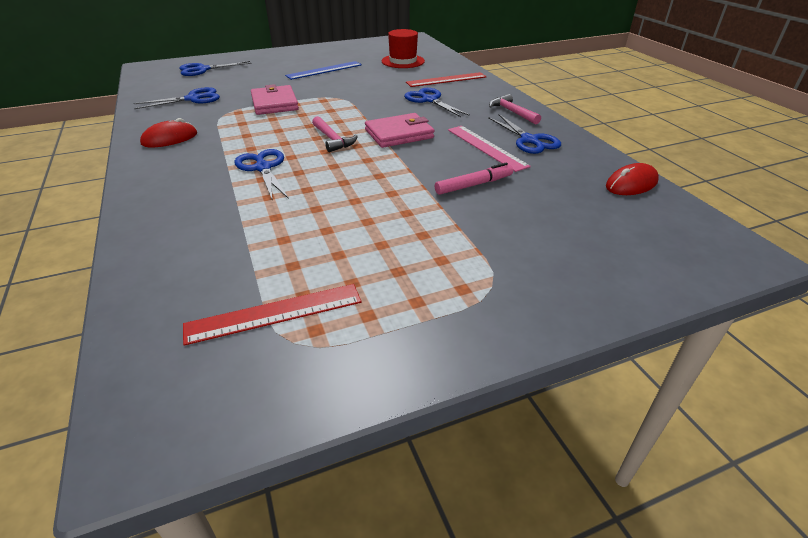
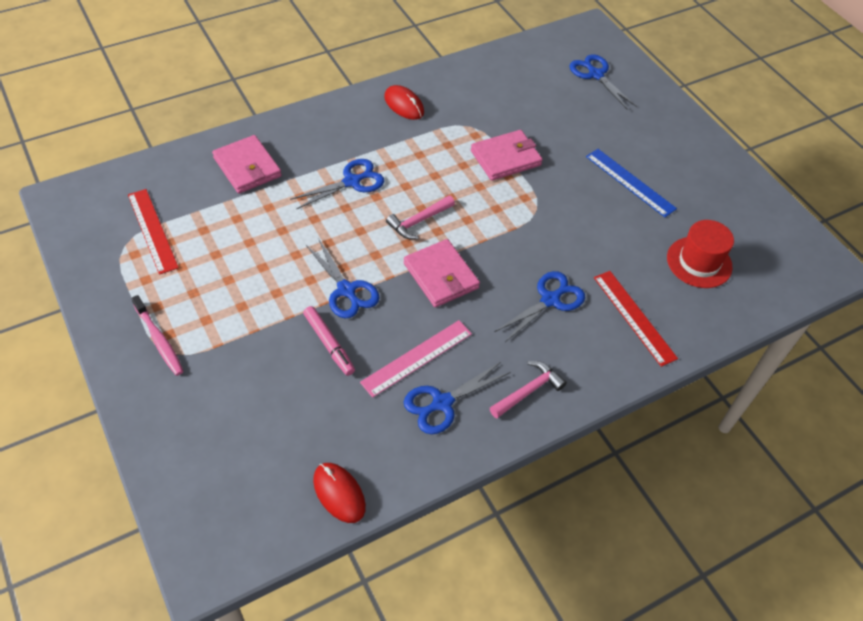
camera: 80 degrees right, 15 degrees up
blue scissors [133,87,220,109] -> blue scissors moved to [306,238,379,319]
none -> pink toothbrush [131,295,184,376]
none -> pink wallet [212,135,282,194]

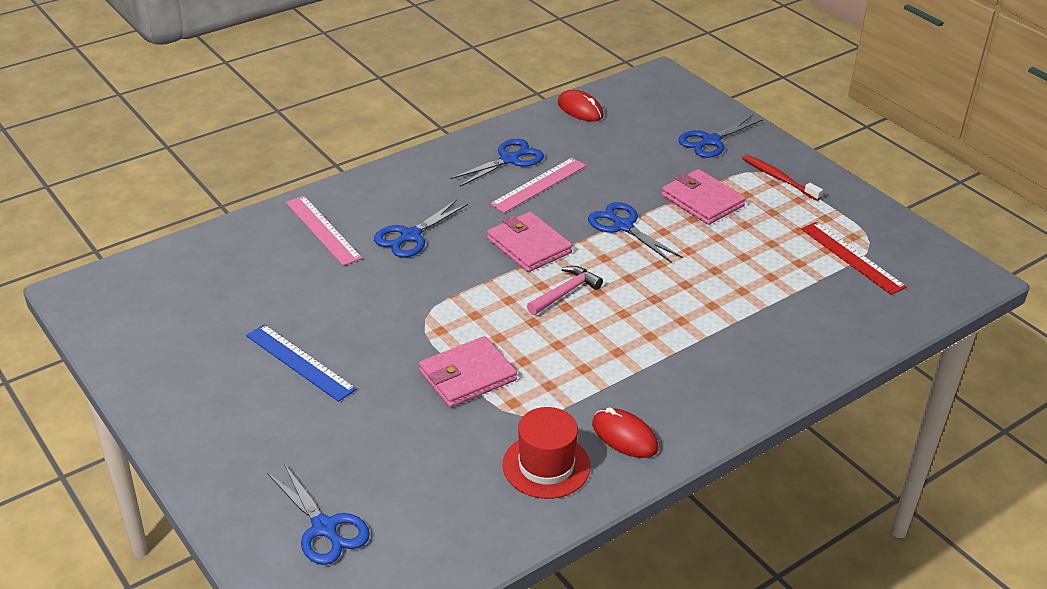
camera: 175 degrees right, 15 degrees down
pink toothbrush [131,295,184,376] -> red toothbrush [742,155,823,201]
pink wallet [212,135,282,194] -> pink wallet moved to [662,169,746,225]
blue scissors [290,159,384,210] -> blue scissors moved to [678,115,763,158]
pink marker [303,306,355,376] -> none
pink hammer [490,361,567,418] -> none
red ruler [594,271,678,367] -> pink ruler [286,196,362,266]
red hat [667,220,734,288] -> red hat moved to [503,407,590,499]

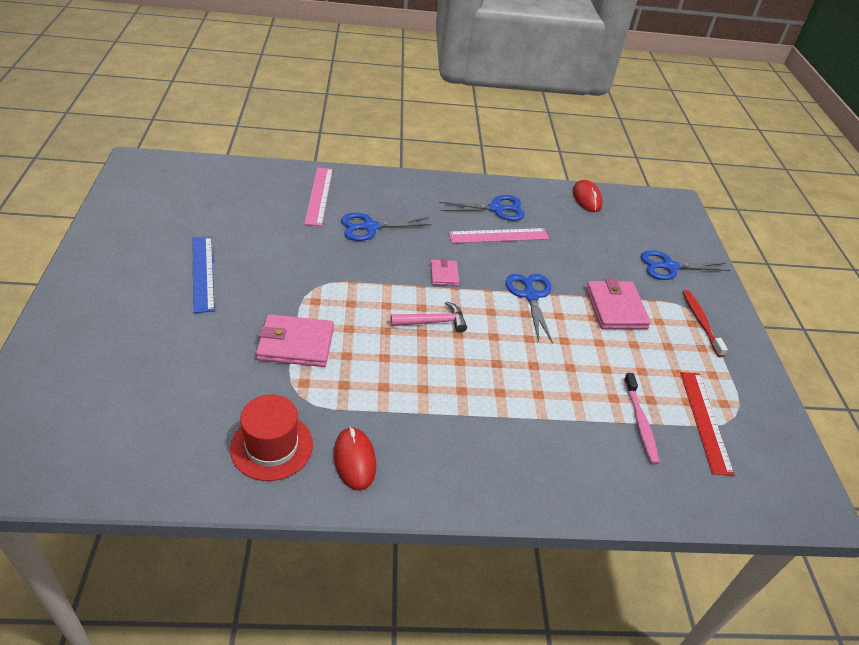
camera: 30 degrees right, 5 degrees up
blue scissors [267,464,370,565] -> none
pink wallet [487,212,572,272] -> pink wallet [430,259,459,286], size x0.55
none -> pink toothbrush [624,373,660,465]

